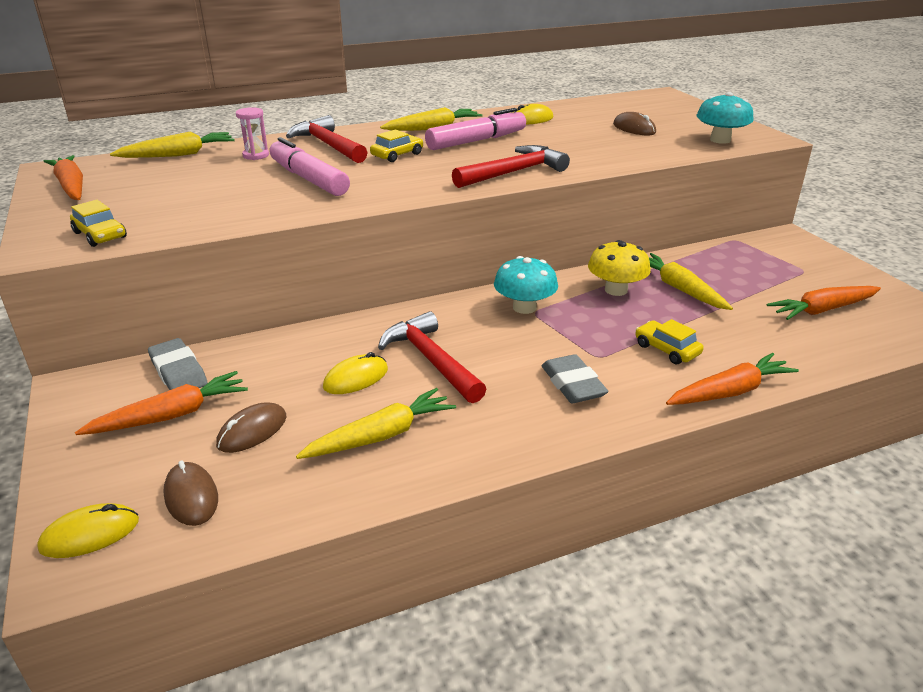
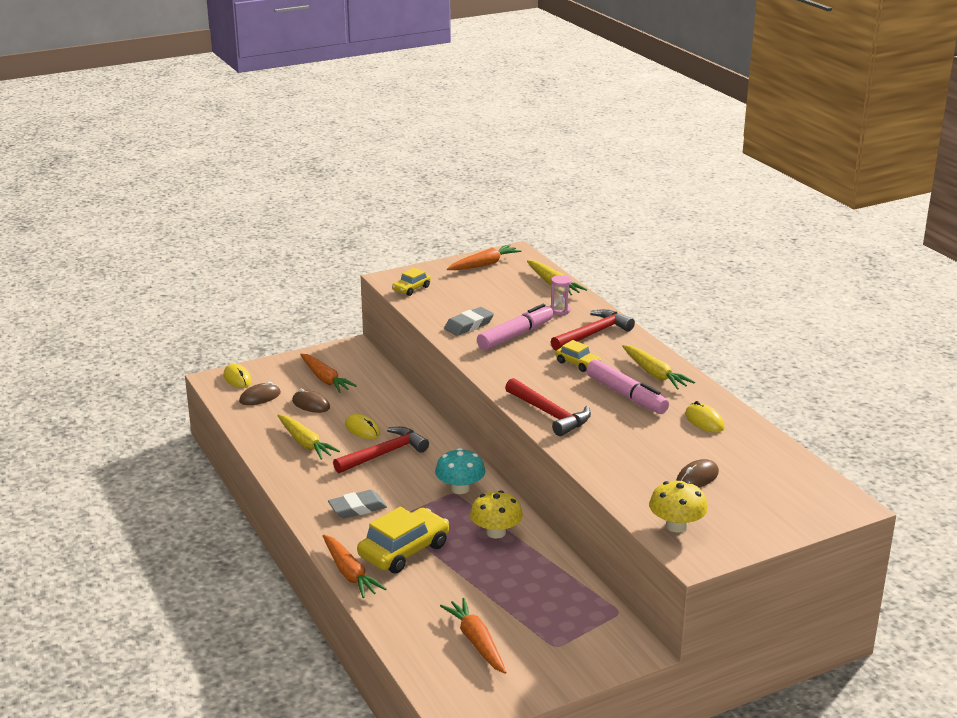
camera: 85 degrees right, 5 degrees down
grey eraser [148,338,207,390] -> grey eraser moved to [444,307,494,336]
yellow car [635,319,704,365] -> yellow car [357,507,449,573], size x1.86
yellow carrot [649,253,733,310] -> none
turquoise mushroom [696,92,754,144] -> yellow mushroom [649,481,708,533]

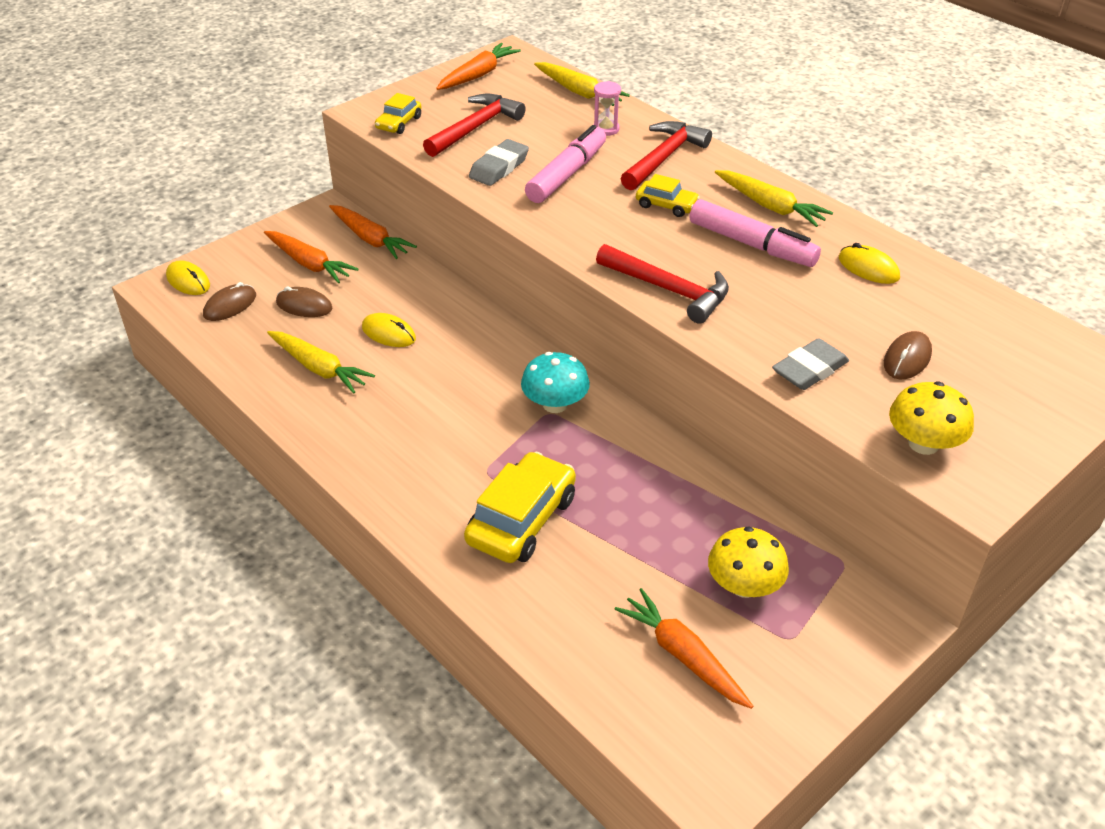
camera: 15 degrees left, 15 degrees up
orange carrot [323,535,386,598] -> orange carrot moved to [329,205,417,259]
grey eraser [328,490,387,518] -> grey eraser moved to [772,338,849,390]
red hammer [333,427,429,473] -> red hammer moved to [423,94,526,157]
yellow mushroom [470,490,523,538] -> yellow mushroom moved to [708,526,789,598]

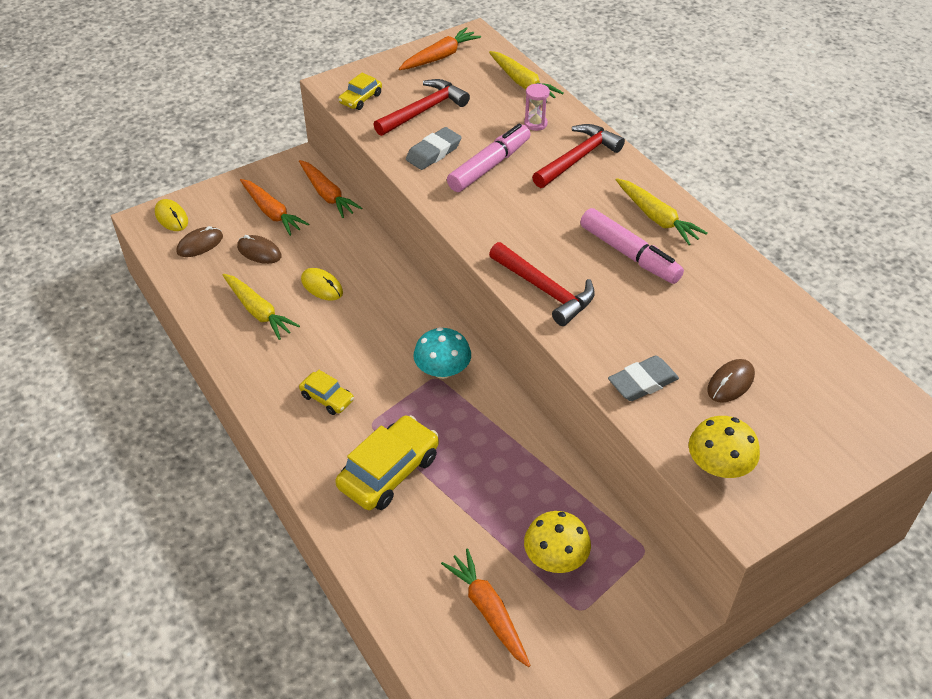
camera: 10 degrees right, 5 degrees up
yellow car [636,174,700,217] -> yellow car moved to [299,370,354,415]
yellow mouse [839,243,900,284] -> none

